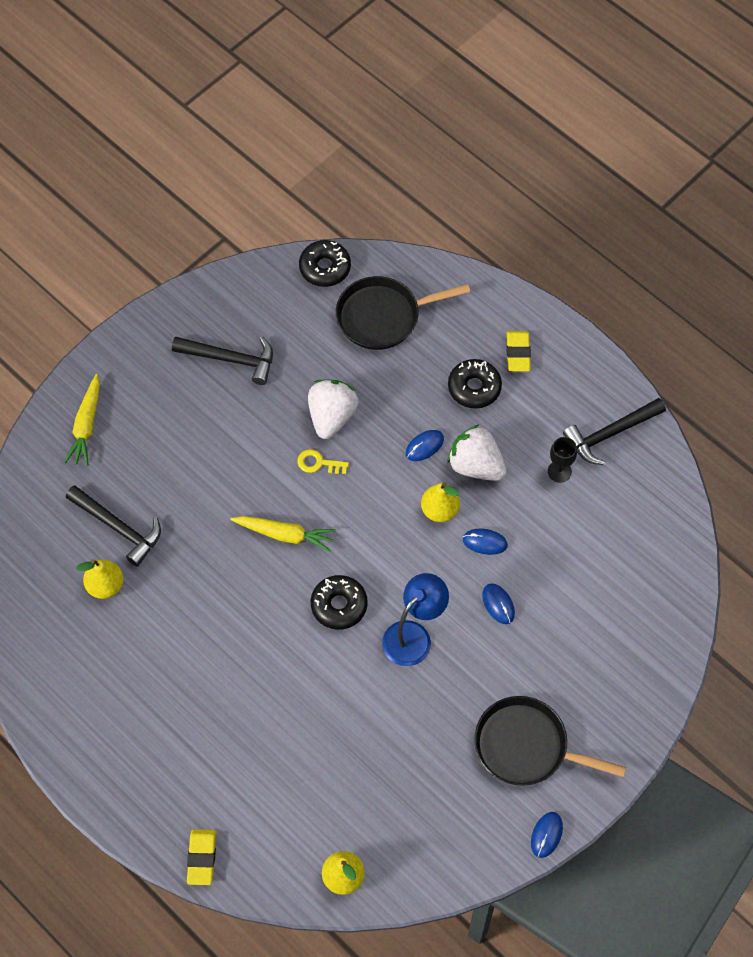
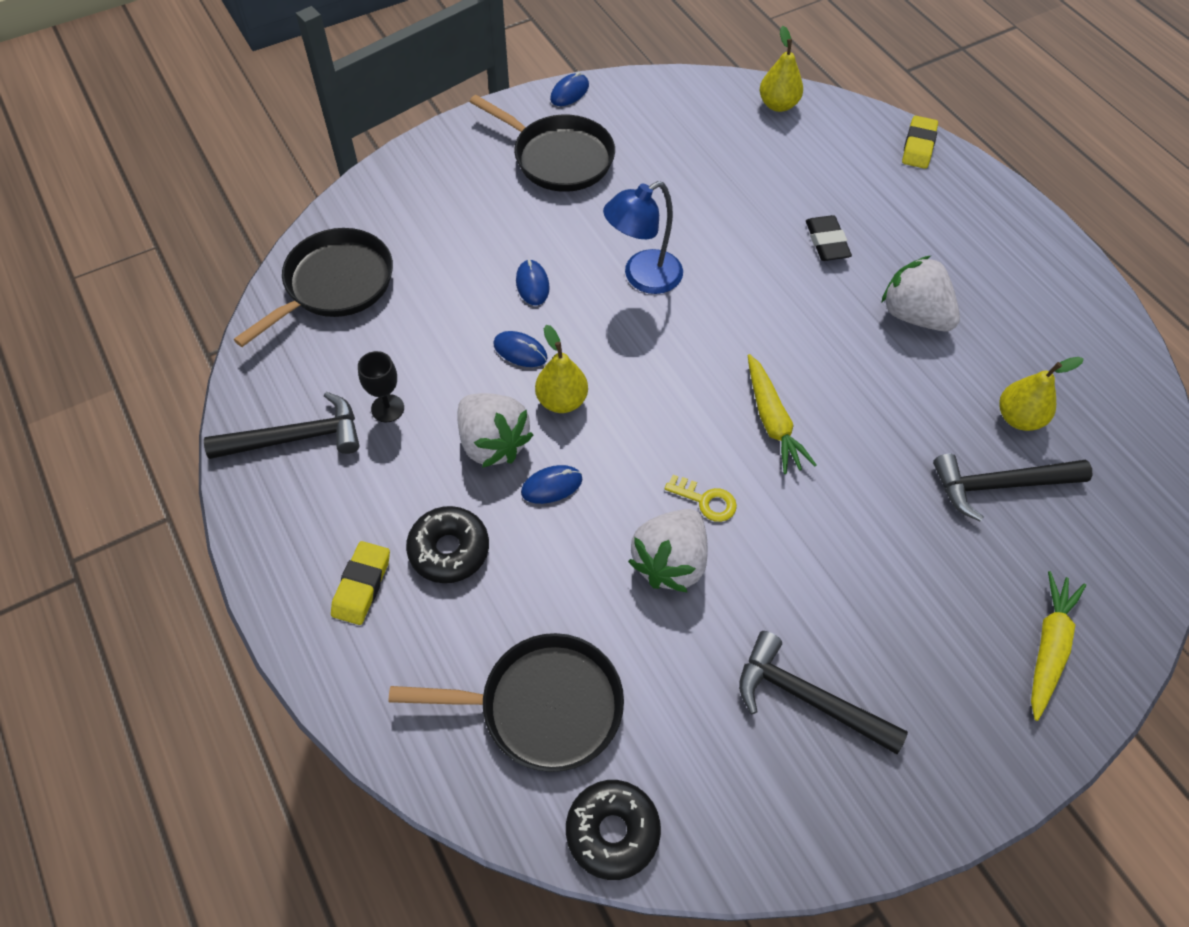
camera: 165 degrees left, 5 degrees down
black hammer [66,485,161,567] -> black hammer turned 60 degrees counterclockwise [933,454,1092,522]
yellow carrot [230,516,336,552] -> yellow carrot turned 135 degrees counterclockwise [748,354,817,474]
black donut [311,575,368,630] -> none
none -> black pan [233,228,393,347]
none -> black eraser [806,215,852,261]
none -> white strawberry [881,256,960,331]

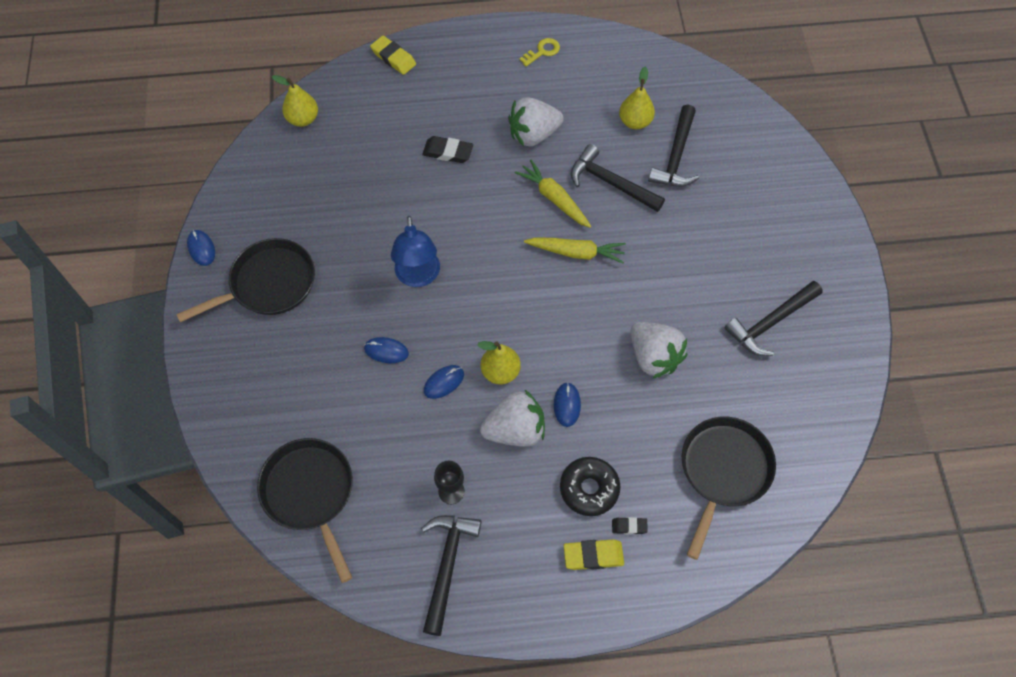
camera: 65 degrees left, 5 degrees up
yellow eraser [331,541,390,625] -> yellow eraser turned 45 degrees counterclockwise [564,539,624,570]
black donut [566,780,661,880] -> none
yellow key [665,475,737,522] -> yellow key moved to [519,38,560,66]
yellow carrot [1031,571,1086,721] -> yellow carrot moved to [515,160,592,228]
none -> black hammer [571,144,665,212]
none -> black eraser [612,517,648,534]

